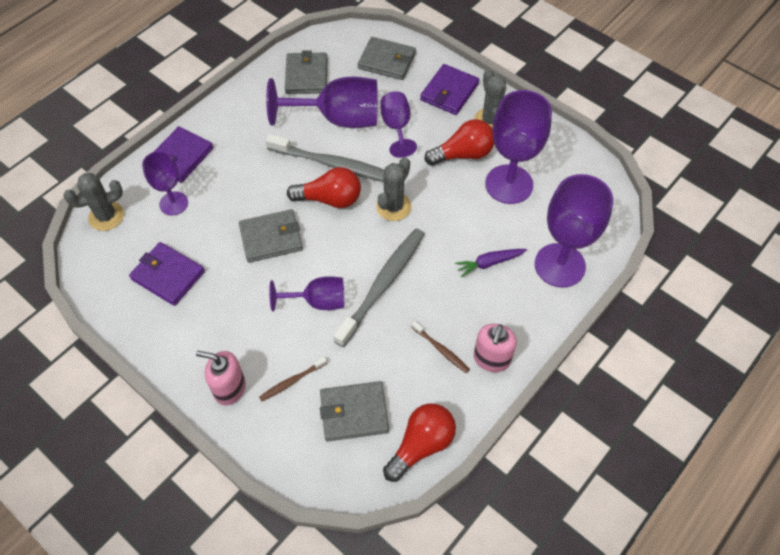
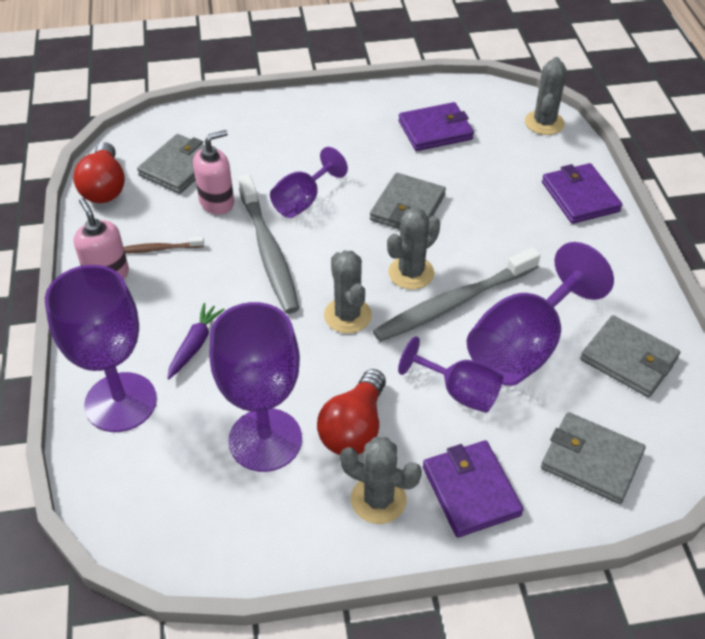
camera: 130 degrees right, 10 degrees down
purple goblet [142,151,188,215] -> none
pink soap dispenser [196,351,246,405] -> pink soap dispenser moved to [193,130,234,215]
brown toothbrush [259,357,327,402] -> none
red light bulb [287,167,361,208] -> grey cactus [387,208,440,290]
grey wallet [358,37,416,80] -> grey wallet turned 60 degrees clockwise [541,412,646,504]

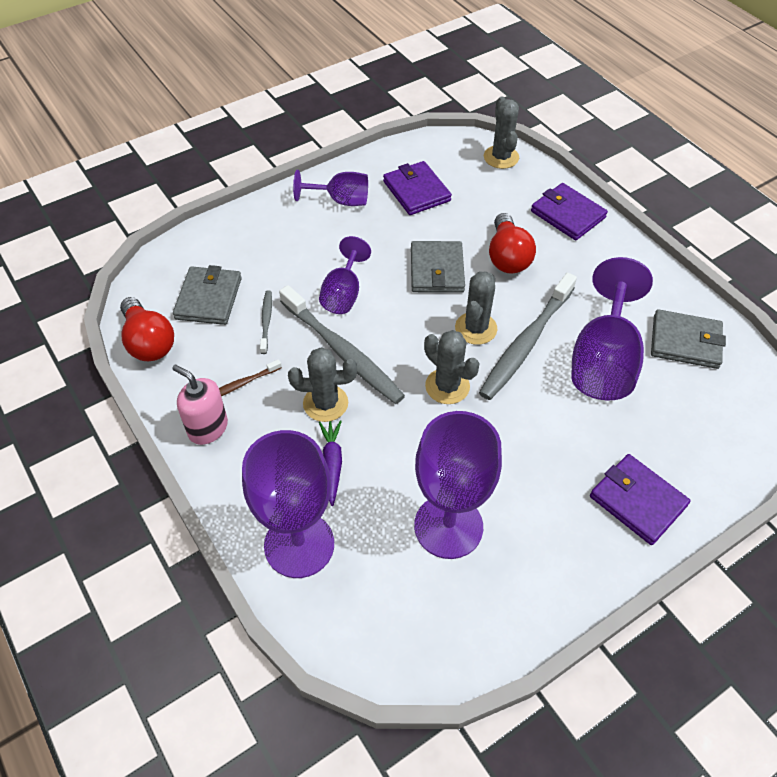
camera: 25 degrees left, 5 degrees up
pink soap dispenser [193,130,234,215] -> grey toothbrush [260,290,272,354]
red light bulb [317,369,386,455] -> red light bulb moved to [489,213,536,273]
grey cactus [340,437,422,524] -> grey cactus moved to [288,347,357,422]
purple wallet [398,102,474,151] -> purple wallet turned 75 degrees counterclockwise [383,161,452,215]
purple goblet [398,336,504,413] -> purple goblet moved to [293,170,368,206]
grey wallet [541,412,646,504] -> none

